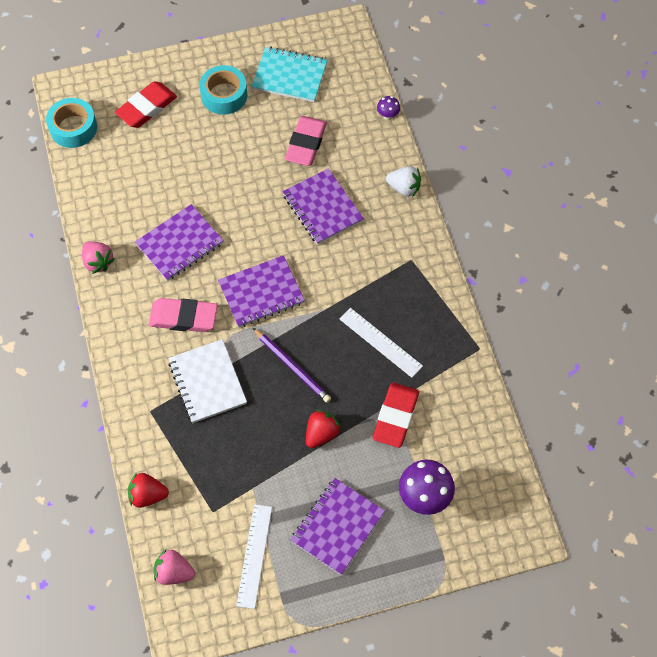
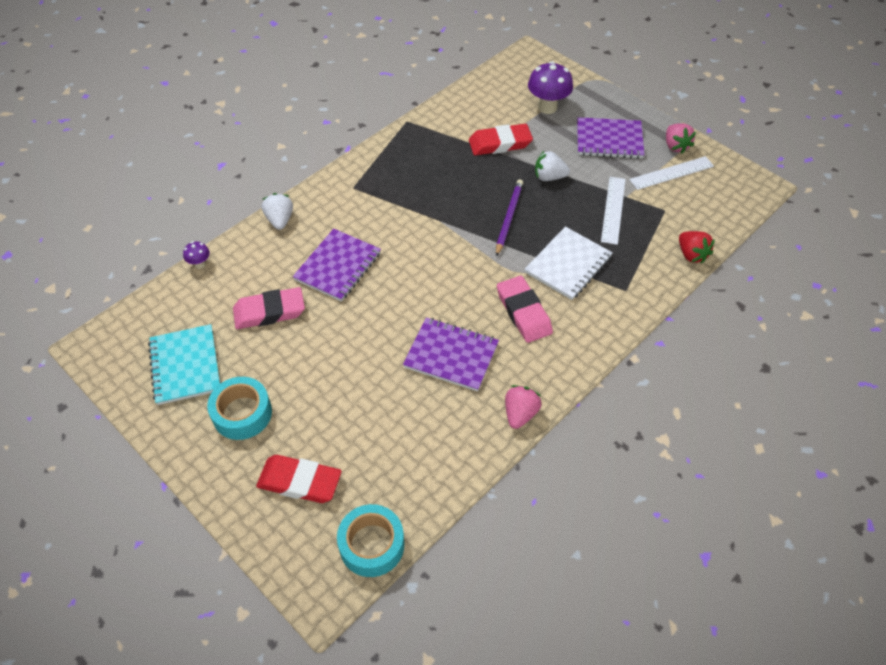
camera: 120 degrees left, 10 degrees down
pink strawberry [154,549,195,585] -> pink strawberry moved to [666,123,696,154]
purple notebook [218,255,305,327] -> none
red strawberry [306,410,341,448] -> white strawberry [535,151,570,181]
white ruler [340,308,423,378] -> white ruler moved to [601,177,626,245]

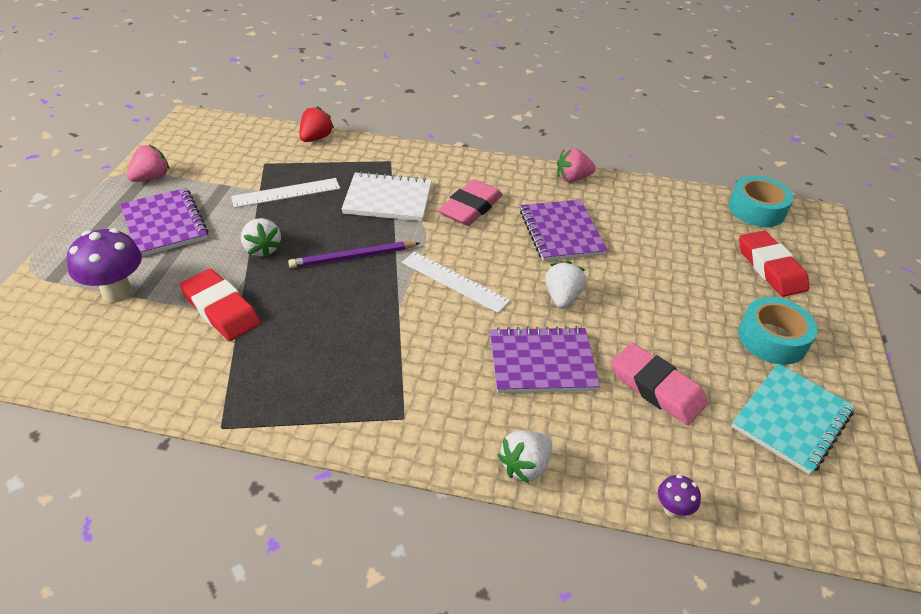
camera: 125 degrees left, 10 degrees down
white ruler [629,156,714,190] -> white ruler moved to [402,251,510,313]
none -> white strawberry [545,261,586,309]

